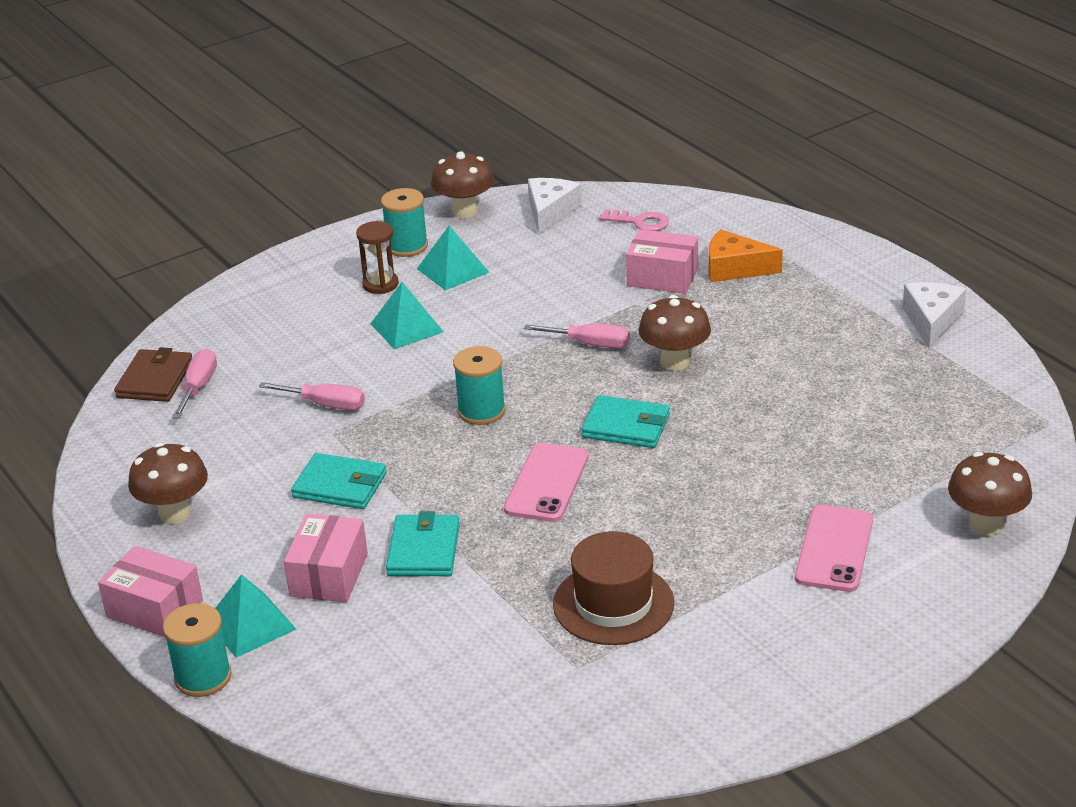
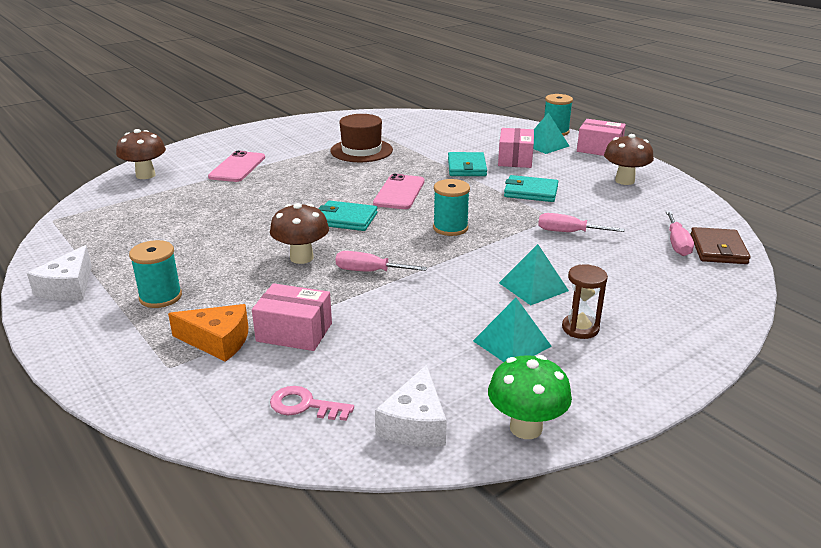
camera: 175 degrees right, 5 degrees down
turquoise spool [381,188,428,257] -> turquoise spool moved to [129,240,182,308]
brown mushroom [431,151,494,218] -> green mushroom [488,355,572,439]

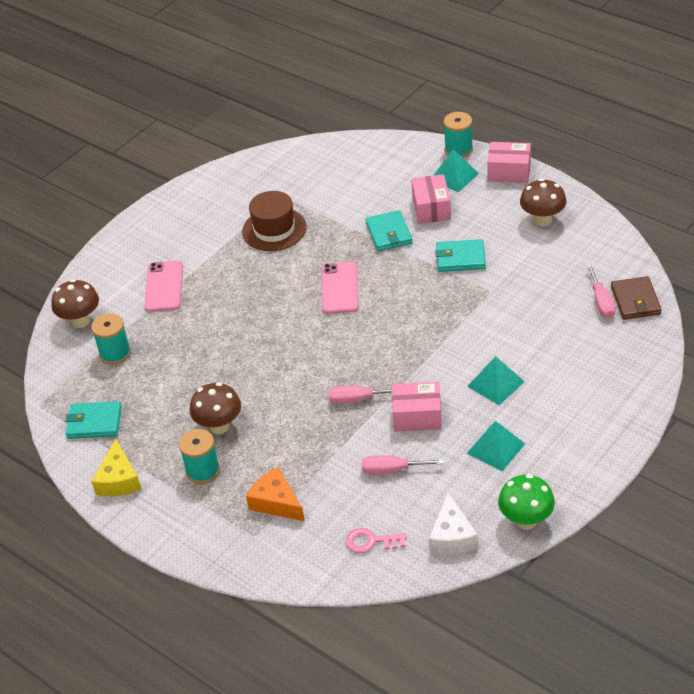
camera: 10 degrees left, 15 degrees up
white cheese [27,245,92,301] -> yellow cheese [91,439,141,496]
orange cheese [168,304,248,362] -> orange cheese turned 135 degrees counterclockwise [246,467,304,521]
pink box [252,283,332,351] -> pink box moved to [392,382,442,432]
brown mushroom [270,203,329,264] -> brown mushroom moved to [190,382,241,434]
turquoise wallet [318,200,378,231] -> turquoise wallet moved to [65,401,122,439]
turquoise spool [433,179,470,236] -> turquoise spool moved to [91,313,131,365]
pink screwdriver [538,213,624,232] -> pink screwdriver moved to [362,455,444,474]
brown hourglass [562,264,608,339] -> none

